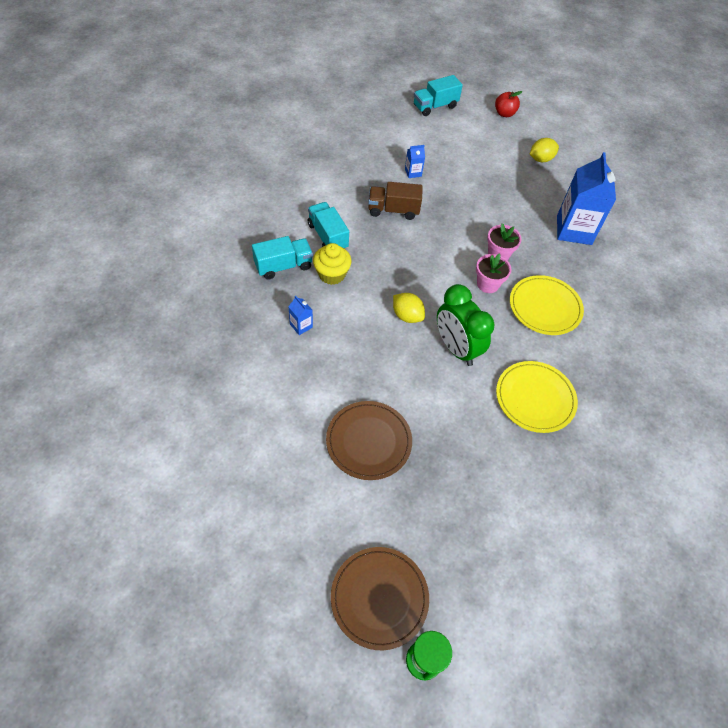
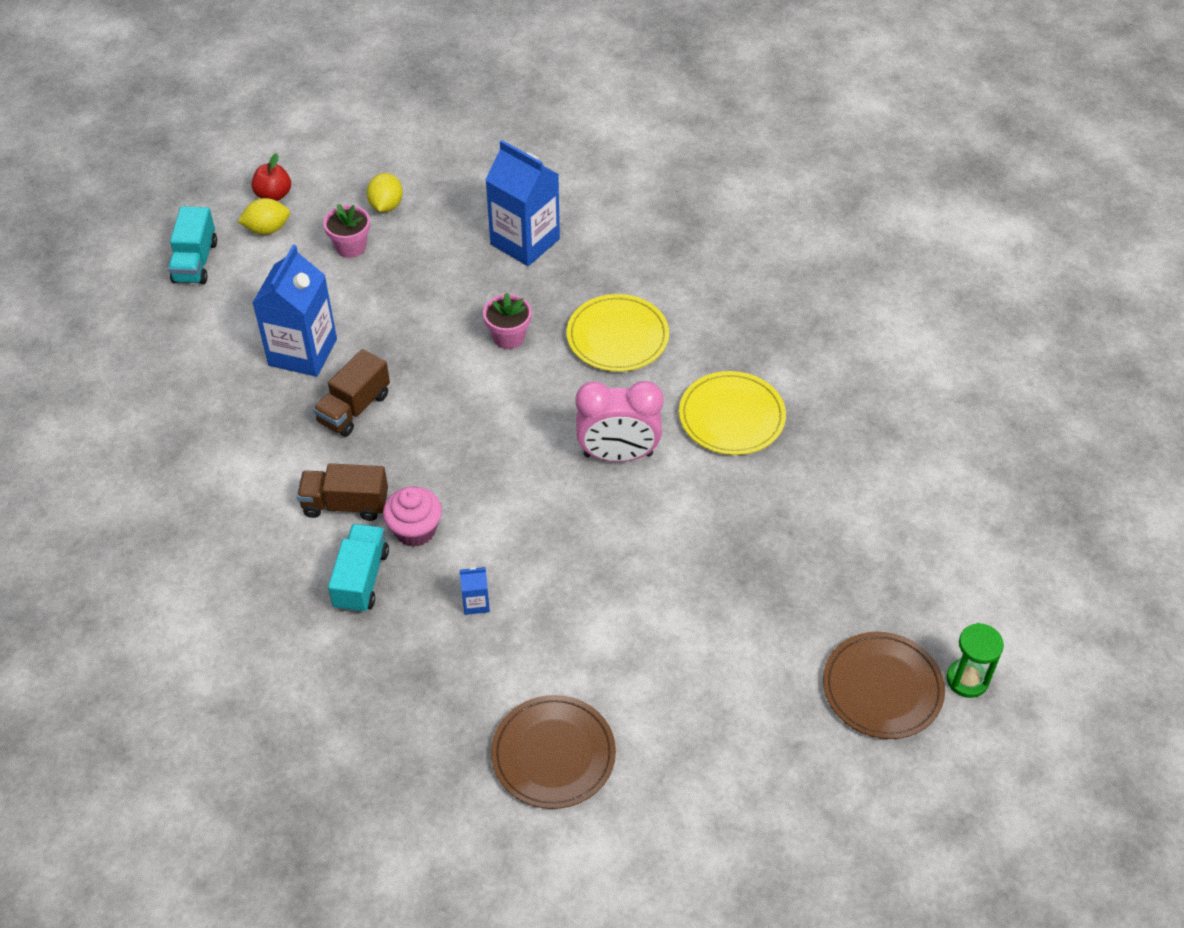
camera: 55 degrees left, 5 degrees down
turquoise truck [308,202,349,249] -> brown truck [297,463,388,521]
yellow cupcake [313,243,352,285] -> pink cupcake [383,487,442,547]
brown plate [326,401,412,480] -> brown plate moved to [491,695,616,809]
yellow lemon [393,293,425,323] -> yellow lemon moved to [238,198,290,235]
blue carton [405,145,425,178] -> blue carton [252,244,337,377], size x2.36
green clock [437,284,495,366] -> pink clock [575,381,664,462]
pink flower pot [476,253,511,293] -> pink flower pot moved to [323,204,370,258]

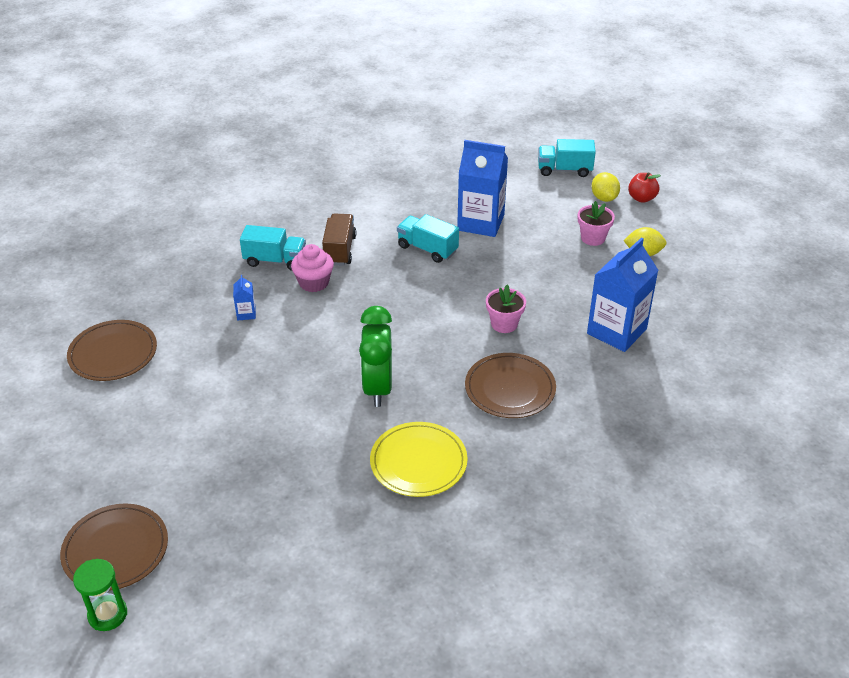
camera: 90 degrees right, 10 degrees down
brown truck [313,349,390,437] -> turquoise truck [397,214,459,263]
yellow plate [567,294,669,372] -> brown plate [465,353,556,418]
pink clock [575,381,664,462] -> green clock [359,306,392,407]

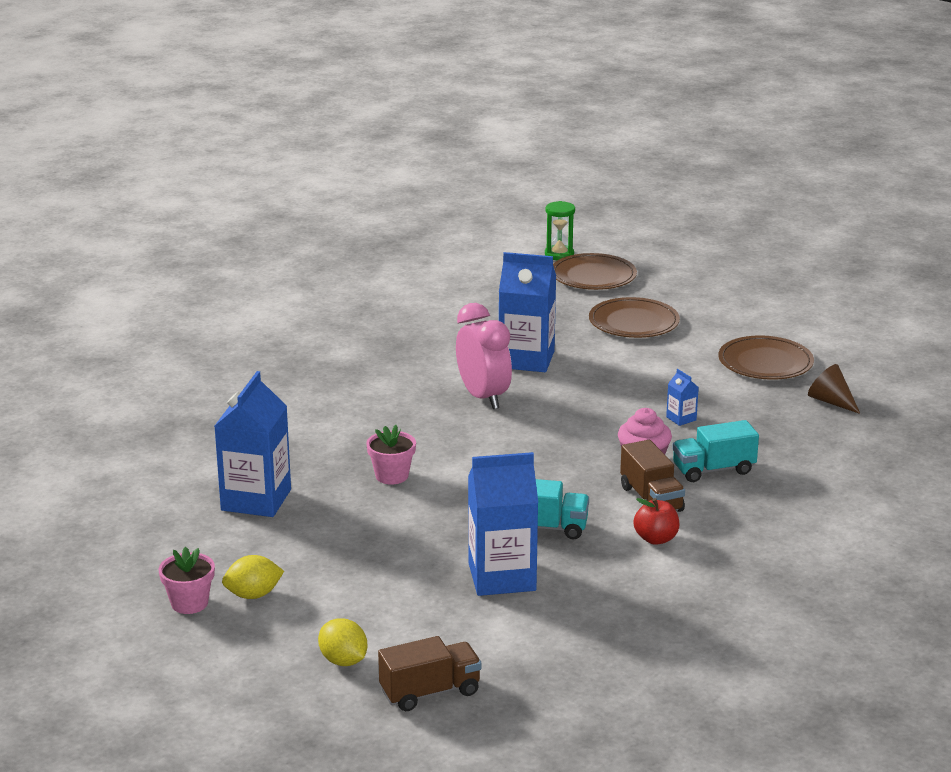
camera: 155 degrees right, 15 degrees down
green clock [359,306,392,407] -> pink clock [456,303,512,409]
yellow plate [370,422,468,497] -> none
brown plate [465,353,556,418] -> brown plate moved to [589,297,680,338]
turquoise truck [538,139,596,177] -> brown truck [378,636,481,711]
pink flower pot [578,201,615,246] -> pink flower pot moved to [159,547,215,614]
red apple [628,172,661,203] -> red apple moved to [634,498,679,545]
none -> blue carton [499,252,556,372]
none -> brown cone [808,364,860,414]

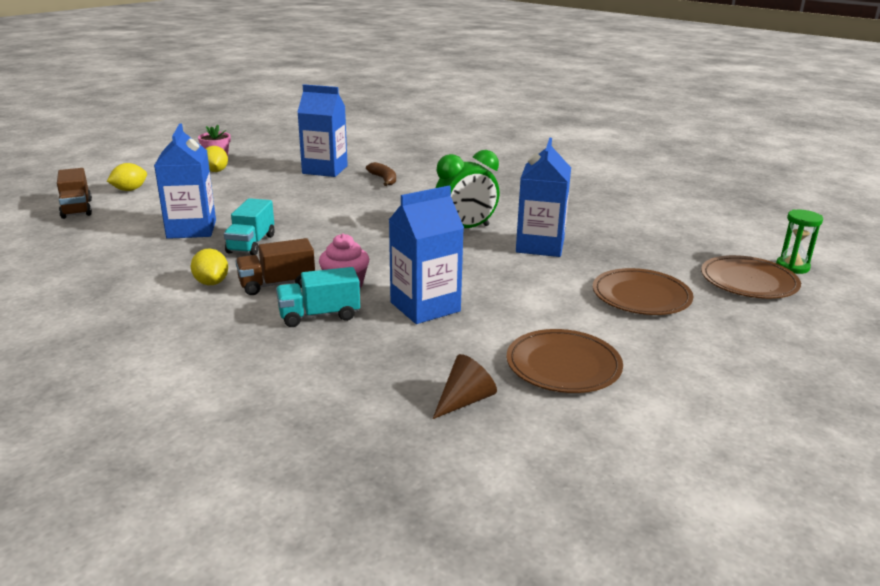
camera: 90 degrees right, 0 degrees up
pink flower pot [366,425,416,485] -> none
pink clock [456,303,512,409] -> green clock [436,150,500,228]
red apple [634,498,679,545] -> yellow lemon [191,249,228,285]
blue carton [666,369,699,426] -> blue carton [389,186,464,324], size x2.36
turquoise truck [672,420,759,482] -> turquoise truck turned 90 degrees counterclockwise [276,267,360,327]
none -> brown banana [366,162,396,186]

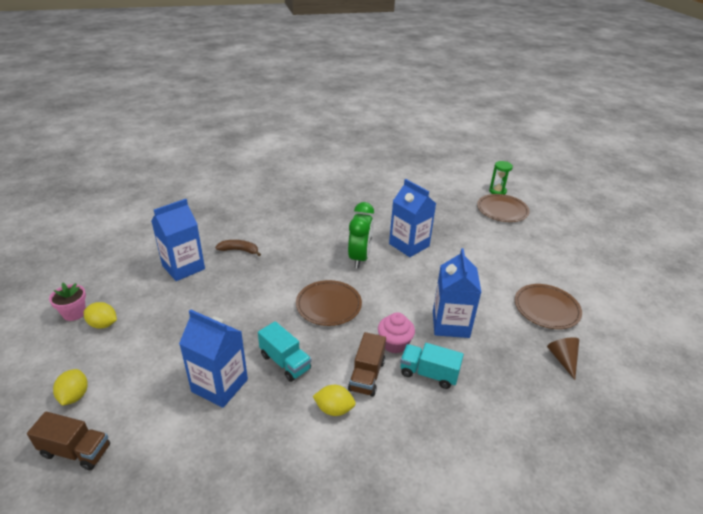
camera: 55 degrees left, 10 degrees up
turquoise truck [276,267,360,327] -> turquoise truck turned 90 degrees clockwise [400,343,464,389]
brown plate [593,268,693,315] -> brown plate moved to [296,280,362,326]

